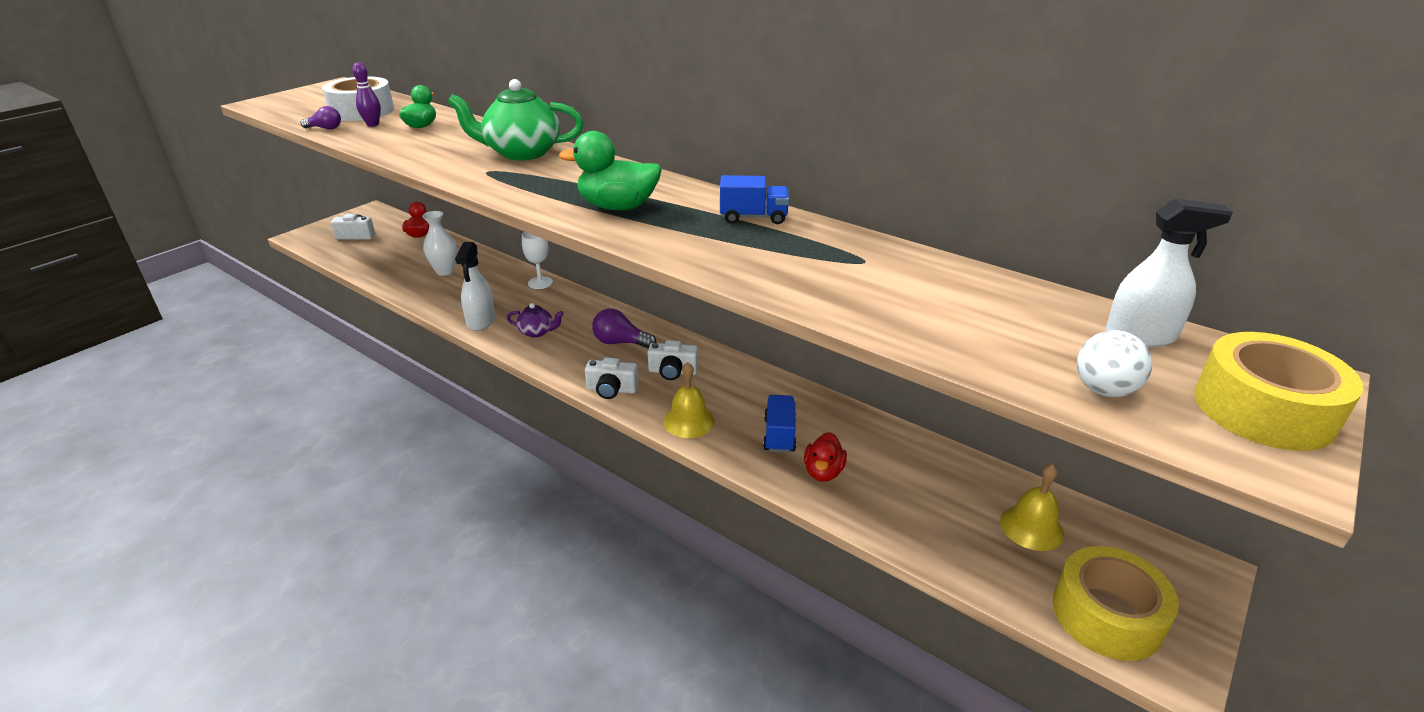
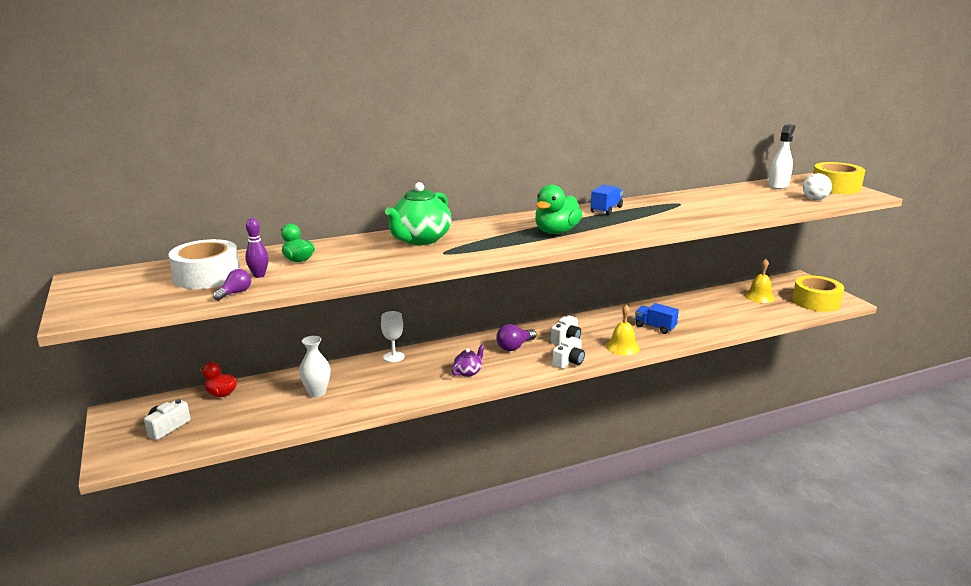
camera: 60 degrees left, 10 degrees down
white spray bottle [455,242,495,331] -> none
red duck [804,432,847,482] -> none

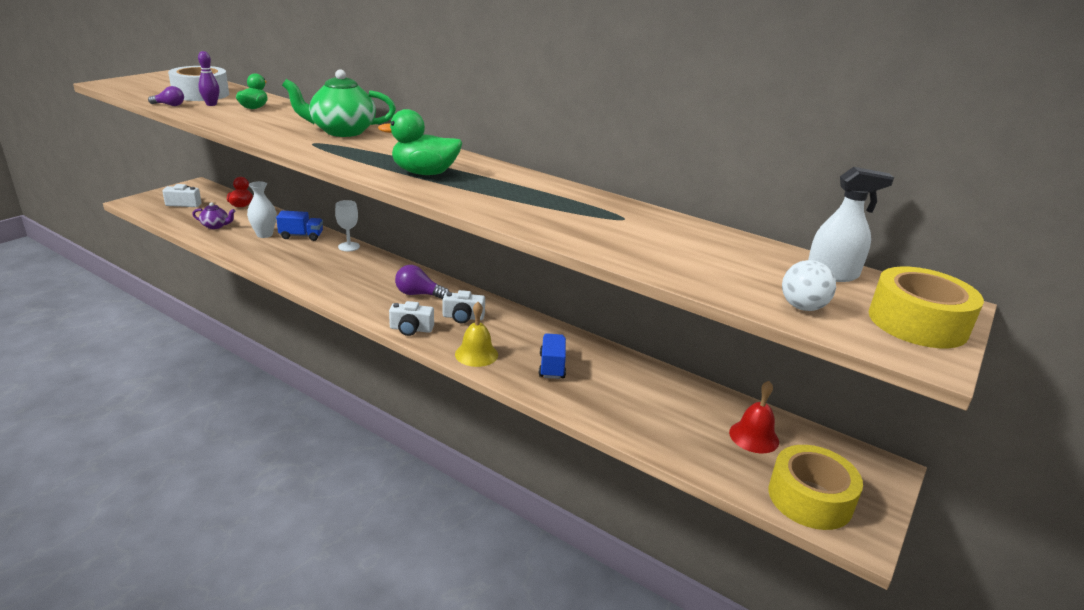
camera: 55 degrees right, 5 degrees up
purple teapot [452,344,485,377] -> purple teapot moved to [192,202,236,229]
blue truck [591,185,623,215] -> blue truck moved to [276,210,323,241]
yellow bell [744,259,775,303] -> red bell [729,381,779,453]

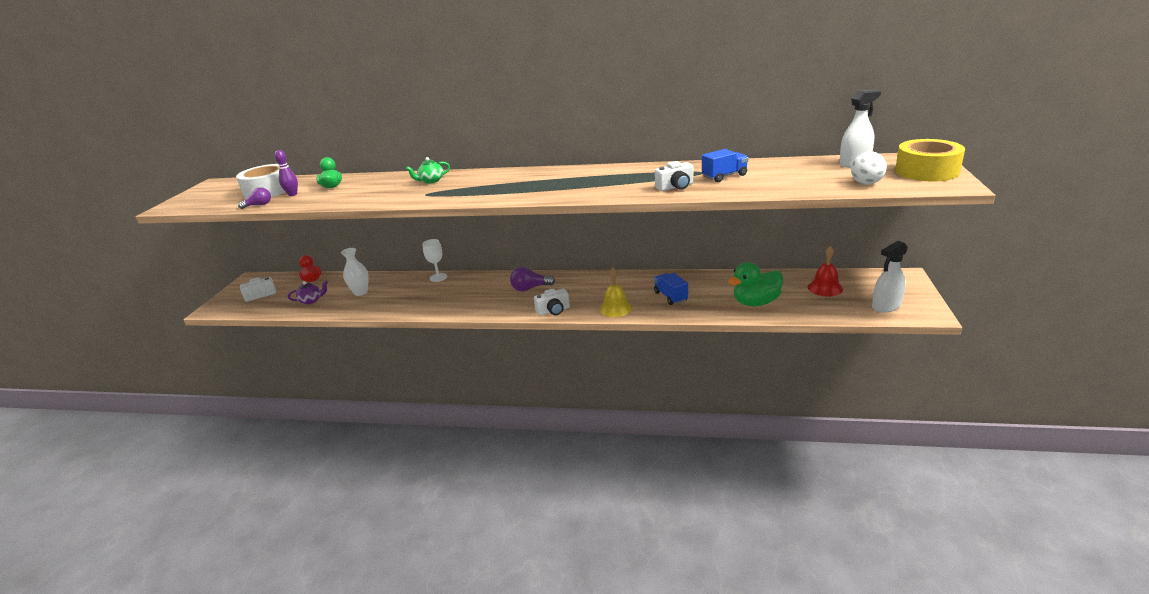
camera: 20 degrees left, 0 degrees up
blue truck [276,210,323,241] -> blue truck moved to [702,149,748,182]
green teapot [282,69,396,137] -> green teapot [406,157,450,183], size x0.49
green duck [378,109,462,175] -> green duck moved to [728,262,783,306]
white camera [443,290,485,323] -> white camera moved to [655,161,694,191]
yellow tape [768,445,863,530] -> white spray bottle [872,241,908,313]

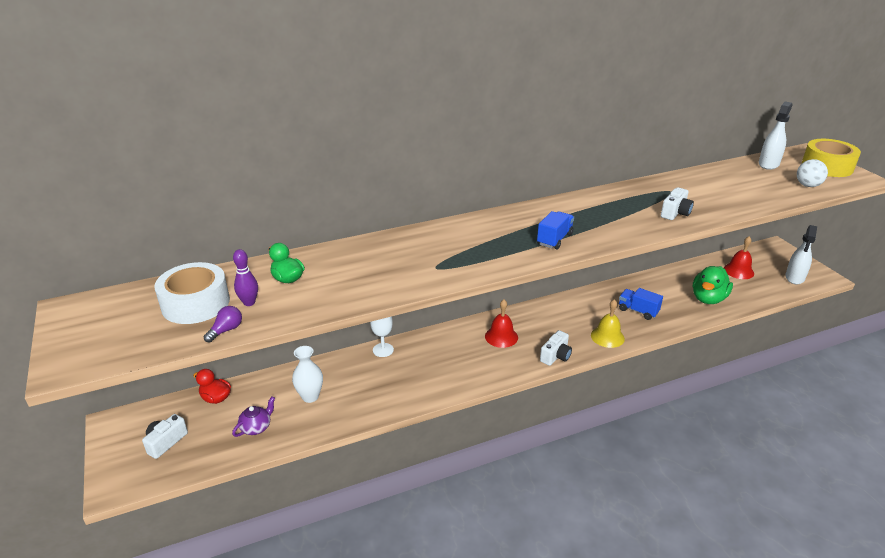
camera: 35 degrees left, 5 degrees up
green teapot [406,157,450,183] -> none
purple light bulb [510,267,555,291] -> red bell [485,299,518,348]
blue truck [702,149,748,182] -> blue truck moved to [537,211,574,249]

